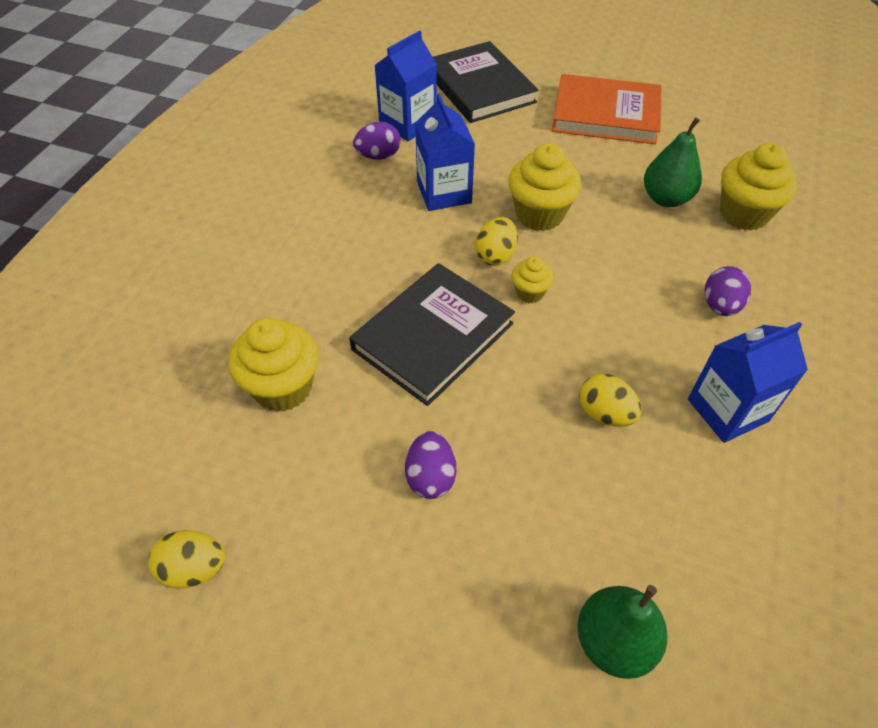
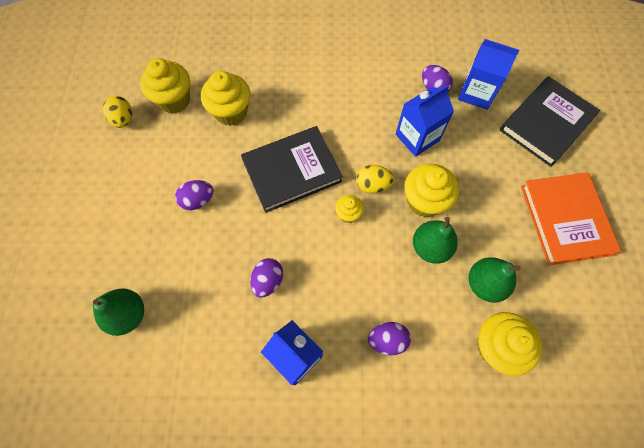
camera: 70 degrees right, 15 degrees up
black book [349,263,515,406] -> black book turned 45 degrees counterclockwise [241,126,343,213]
yellow egg [579,374,641,426] -> purple egg [250,258,283,298]
none -> yellow cupcake [140,58,190,114]
none -> green pear [413,217,458,264]

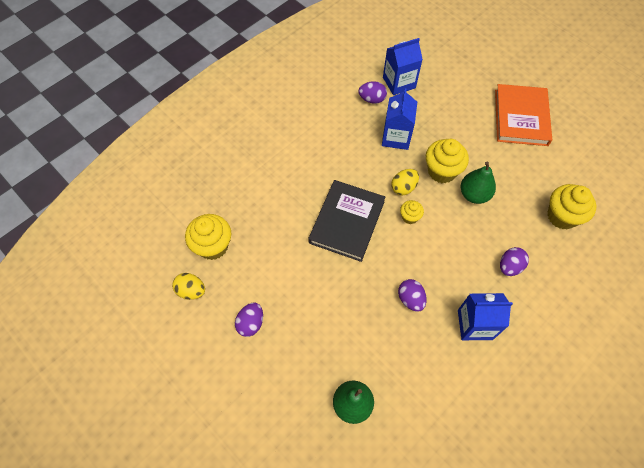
camera: 45 degrees left, 5 degrees down
purple egg [175,180,213,210] -> purple egg moved to [235,302,263,337]
yellow cupcake [201,71,251,126] -> none
green pear [469,257,521,303] -> none
black book [500,76,600,167] -> none
orange book [521,172,621,265] -> orange book turned 60 degrees clockwise [495,84,552,146]

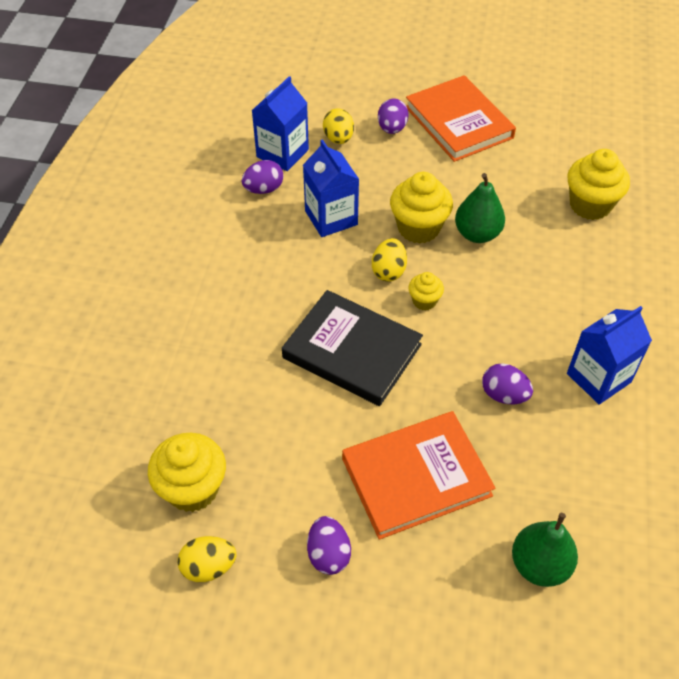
camera: 35 degrees left, 10 degrees down
black book [308,180,385,262] -> black book turned 45 degrees counterclockwise [282,290,423,406]
purple egg [500,247,529,276] -> purple egg moved to [378,98,409,134]
none -> yellow egg [323,108,354,144]
none -> orange book [342,411,495,540]

